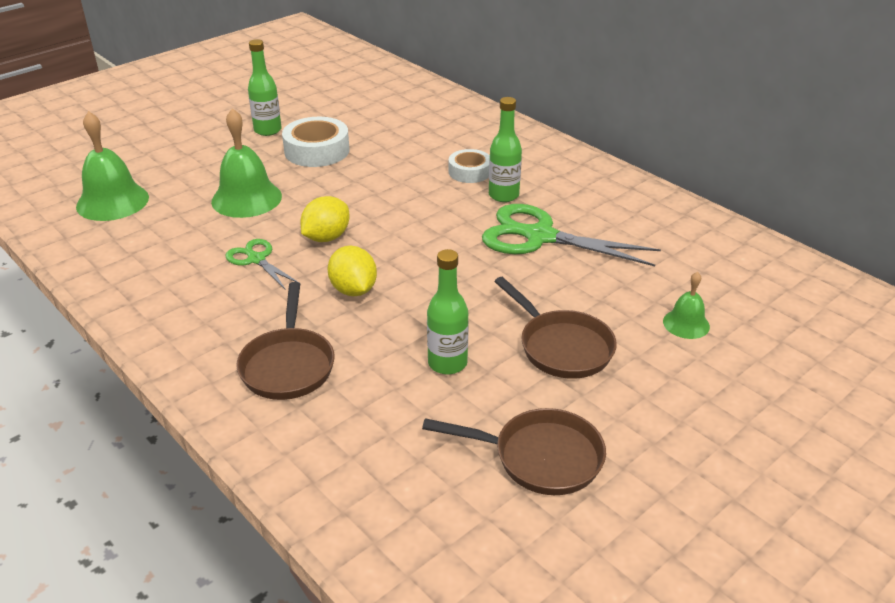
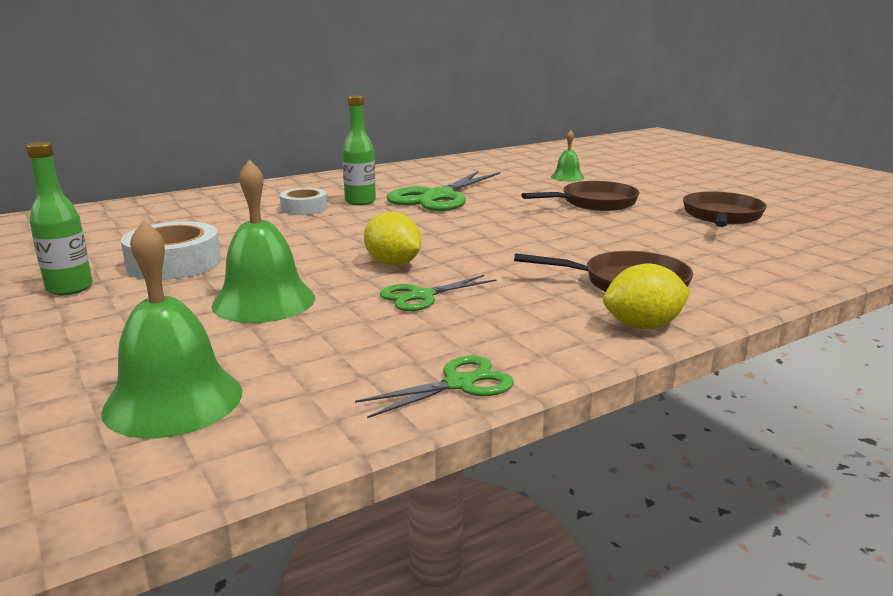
camera: 80 degrees left, 15 degrees down
yellow lemon [328,245,377,296] -> yellow lemon moved to [603,263,690,329]
green bottle [427,249,469,374] -> none
none -> green scissors [355,355,514,418]

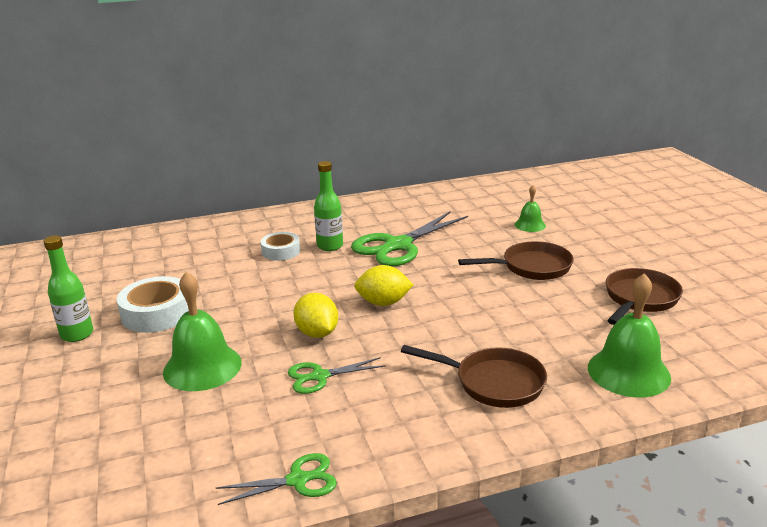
camera: 15 degrees right, 5 degrees up
green bell [101,220,242,438] -> green bell moved to [588,273,671,397]
yellow lemon [603,263,690,329] -> yellow lemon moved to [354,265,413,306]

